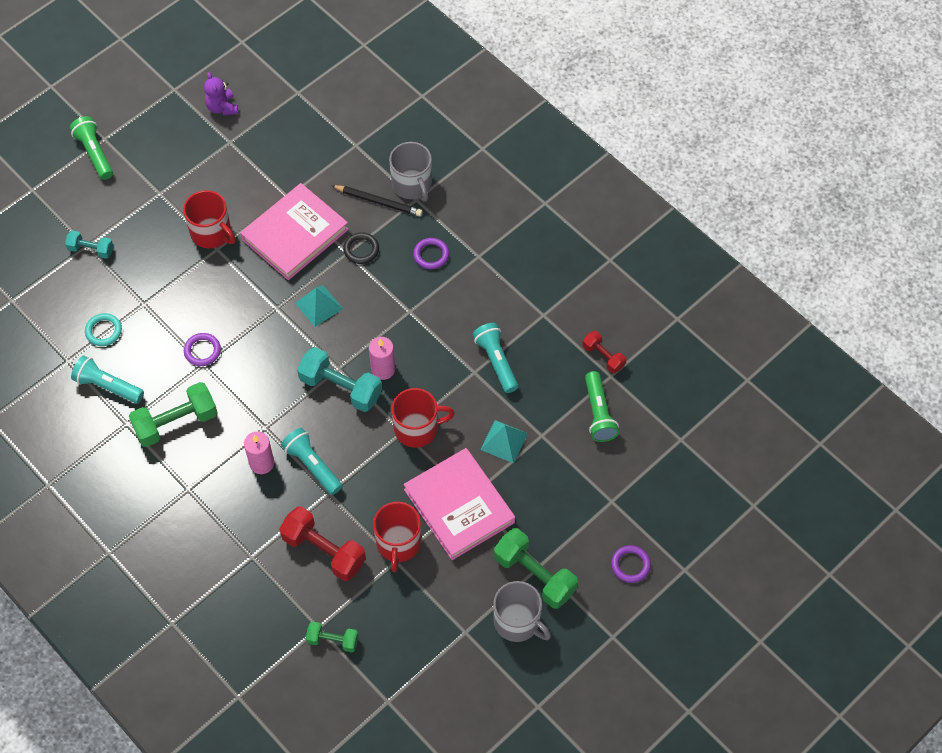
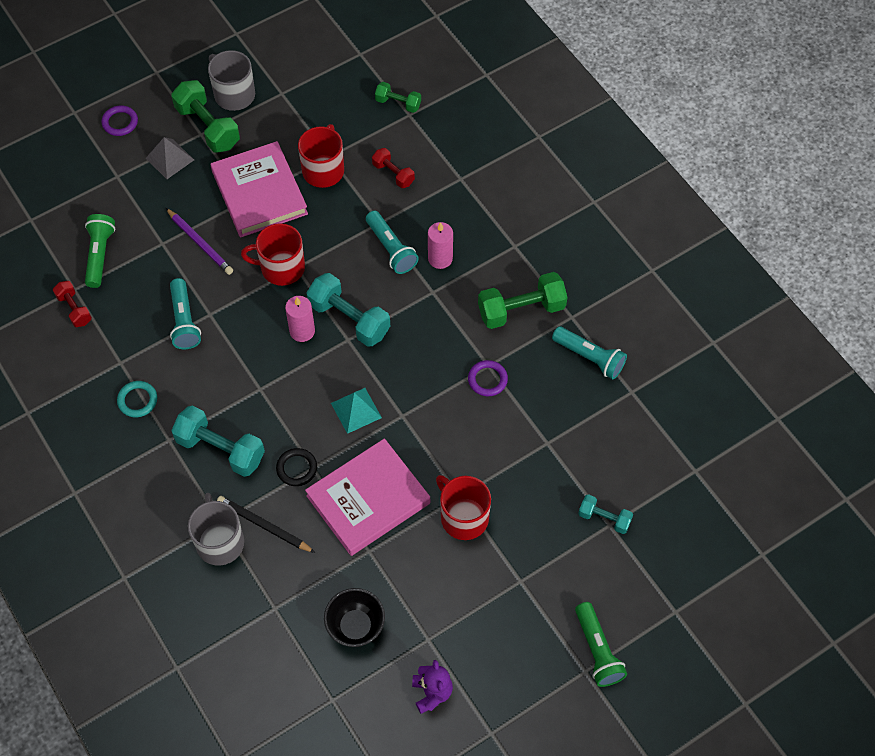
camera: 170 degrees left, 0 degrees up
turquoise ring [85,313,122,346] -> turquoise ring moved to [117,381,157,417]
red dumbbell [279,506,366,581] -> red dumbbell [372,148,415,188], size x0.57
purple ring [413,238,449,269] -> turquoise dumbbell [171,406,265,477]
turquoise pyramid [480,420,528,463] -> purple pencil [166,208,233,275]
none -> grey pyramid [145,137,194,179]
none -> black bowl [324,588,385,647]

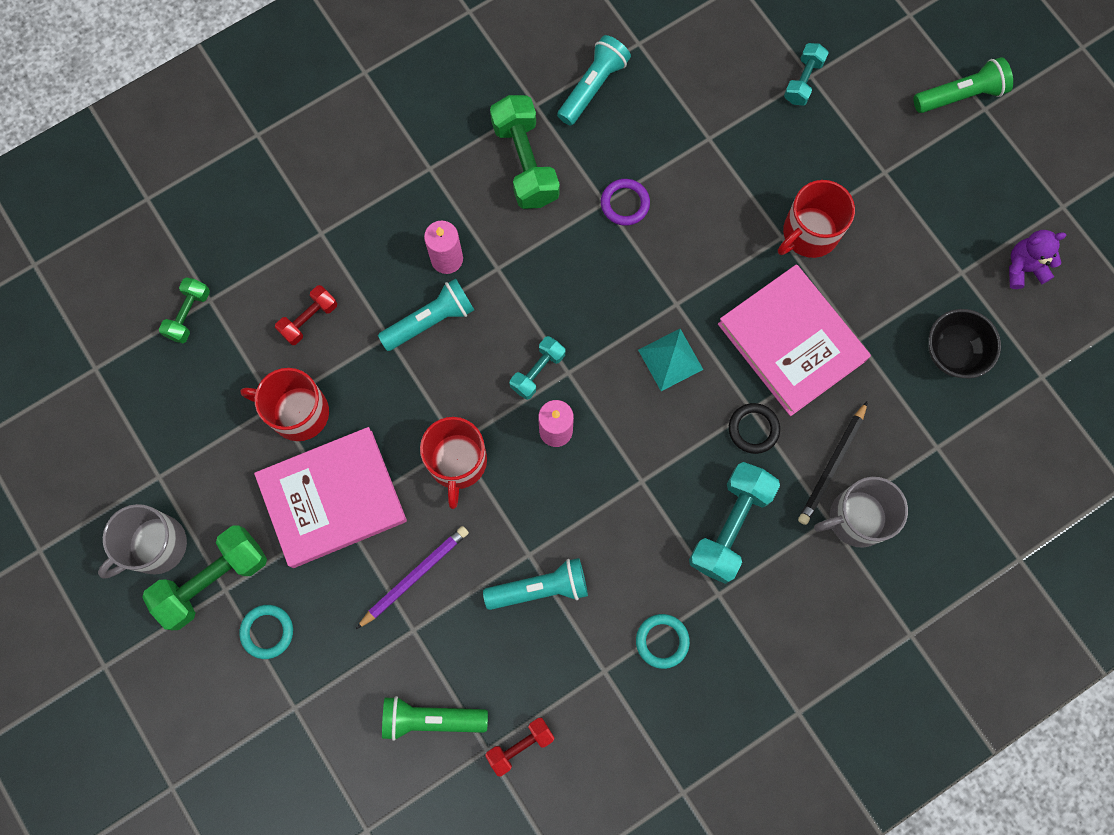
camera: 90 degrees left, 15 degrees up
purple ring [102,105,138,136] -> none
grey pyramid [145,137,194,179] -> turquoise ring [239,605,293,659]
turquoise dumbbell [306,273,390,347] -> turquoise dumbbell [510,336,565,400], size x0.57

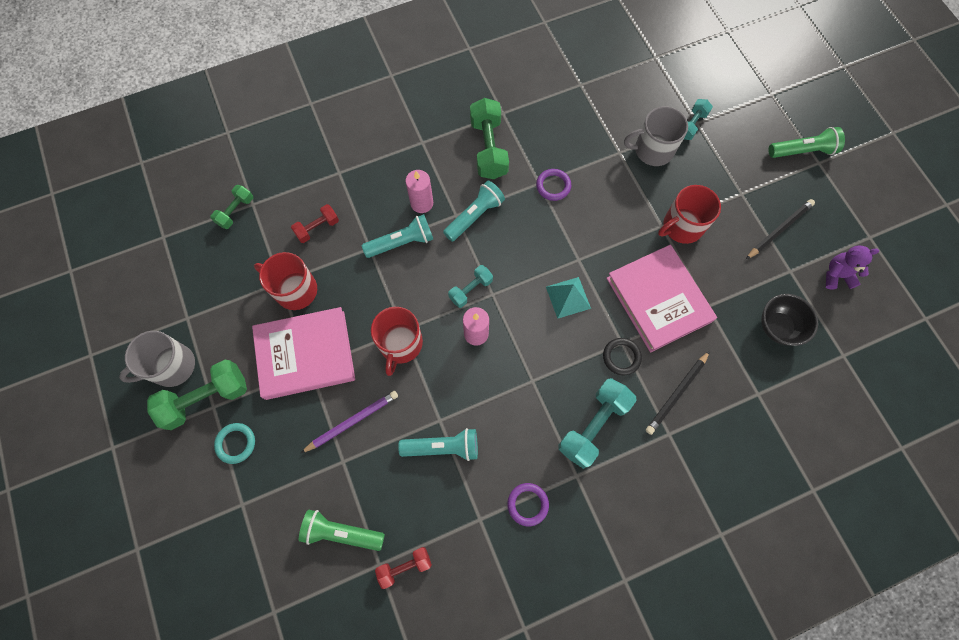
camera: 10 degrees right, 5 degrees down
turquoise flashlight [557,35,631,126] -> turquoise flashlight moved to [443,181,505,242]
turquoise ring [636,614,690,669] -> purple ring [507,483,549,526]
grey mug [814,477,908,548] -> grey mug moved to [624,107,688,166]
none -> black pencil [746,199,815,259]

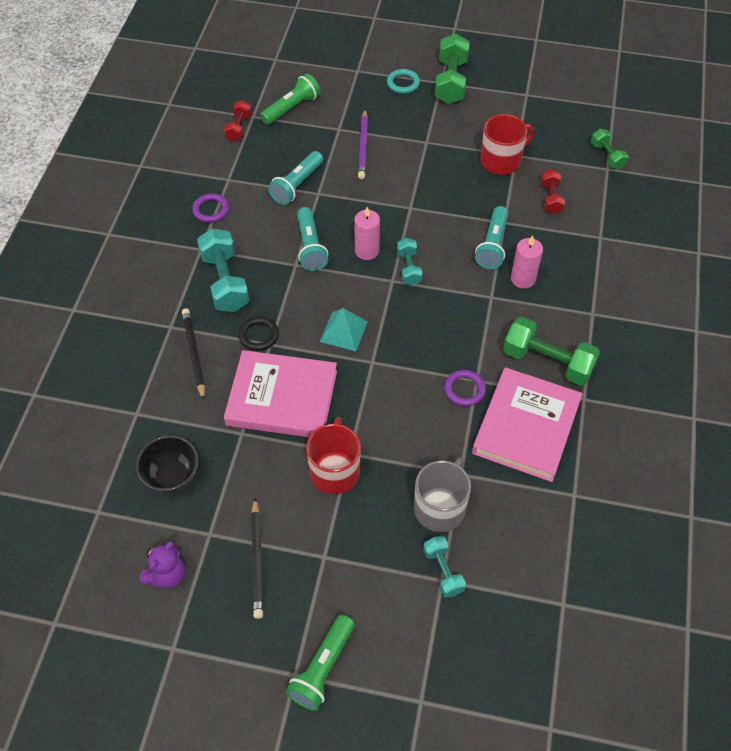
camera: 125 degrees right, 15 degrees down
grey mug [119,331,195,387] -> none
pink book [252,307,355,400] -> pink book moved to [472,367,583,482]
red mug [371,307,423,376] -> none
turquoise flashlight [443,181,505,242] -> turquoise flashlight moved to [297,207,328,271]

